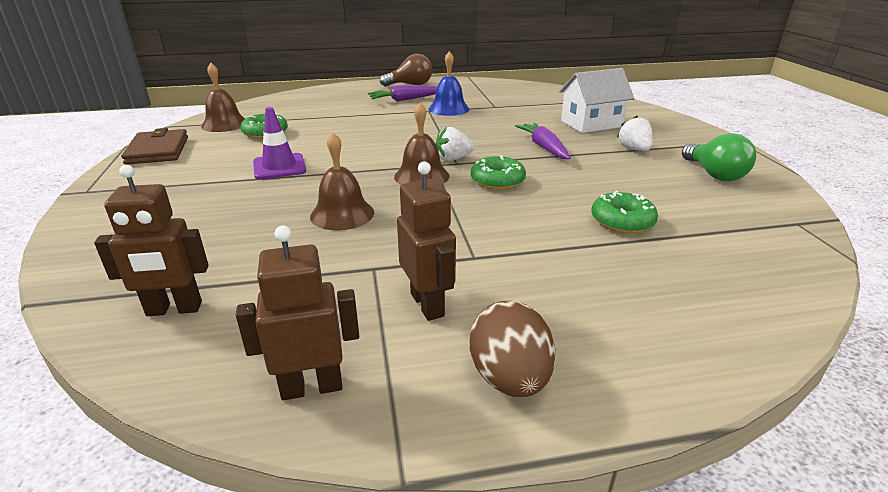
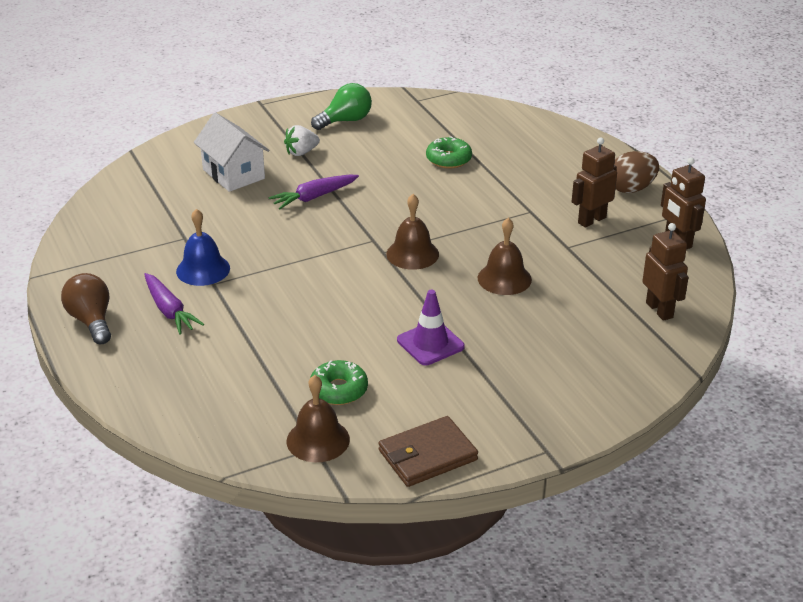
camera: 105 degrees left, 5 degrees up
white strawberry [435,127,474,161] -> none
green donut [471,155,526,190] -> none

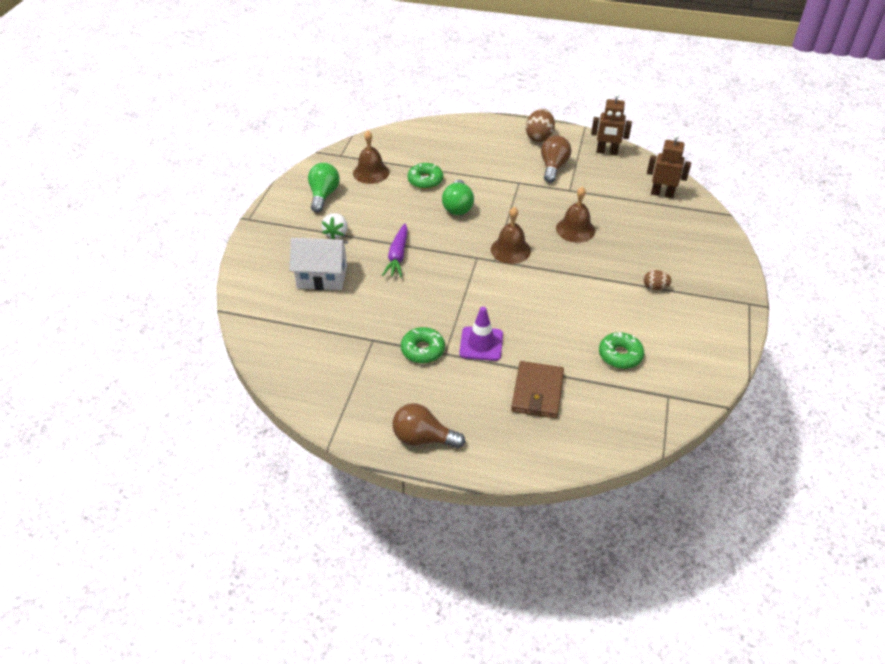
camera: 50 degrees left, 10 degrees up
purple carrot [144,273,204,334] -> none
blue bell [176,209,230,286] -> green donut [401,327,445,363]
brown bell [287,375,350,462] -> brown bell moved to [353,131,389,184]
brown wallet [378,416,478,487] -> brown wallet moved to [511,361,564,419]
purple traffic cone [397,290,465,365] -> purple traffic cone moved to [459,307,503,361]
brown robot [572,137,617,228] -> brown light bulb [541,135,571,183]
none -> green light bulb [442,179,474,215]
none -> brown egg [644,270,672,290]

